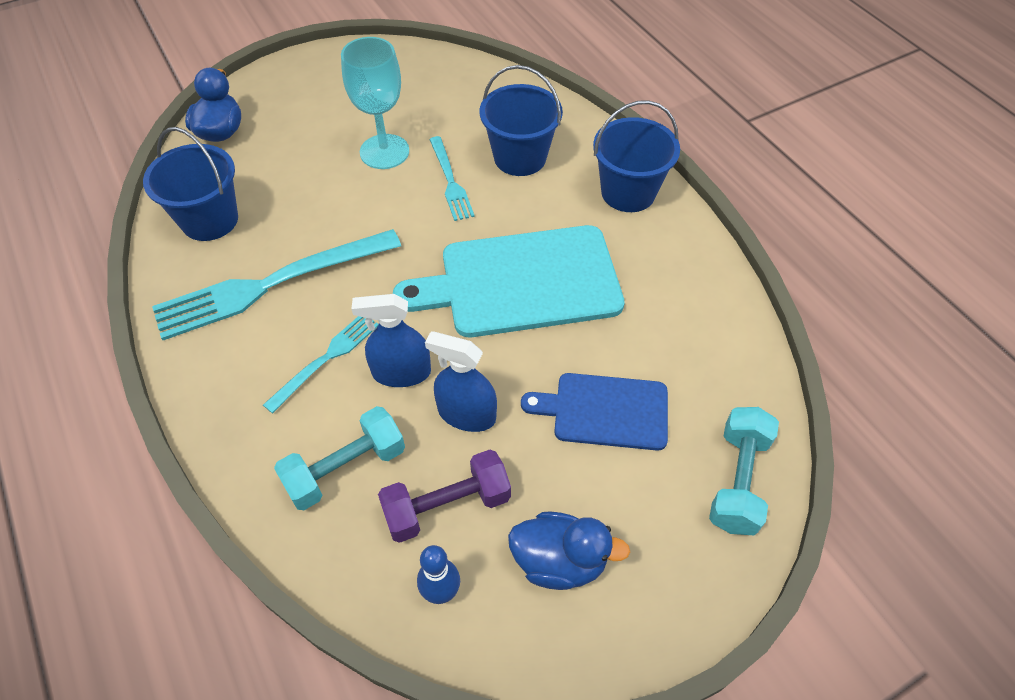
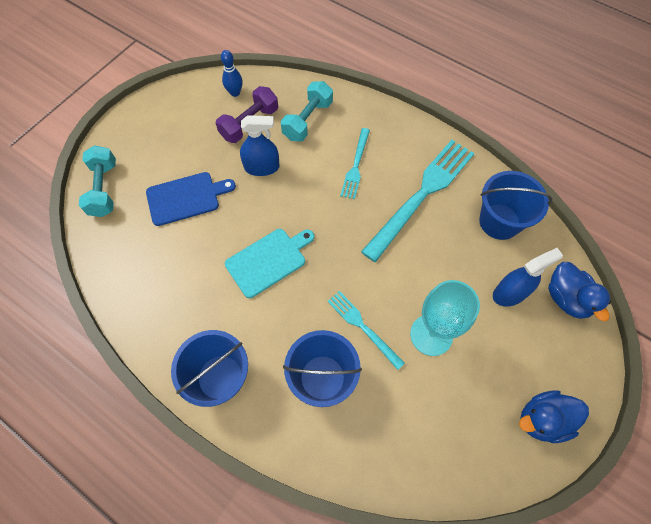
camera: 155 degrees right, 10 degrees up
blue spray bottle [352,294,431,387] -> blue spray bottle moved to [493,248,563,307]
turquoise cutting board [393,225,625,337] -> turquoise cutting board [225,229,314,298], size x0.59
blue duck [508,511,630,590] -> blue duck moved to [519,391,589,443]

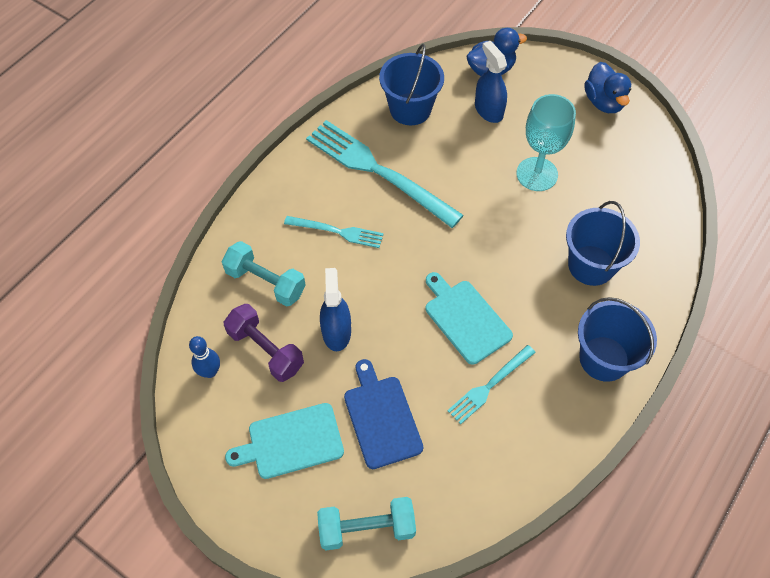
camera: 90 degrees left, 5 degrees down
turquoise fork [327,291,405,370] -> turquoise fork moved to [447,345,536,424]
none -> turquoise cutting board [225,403,344,479]

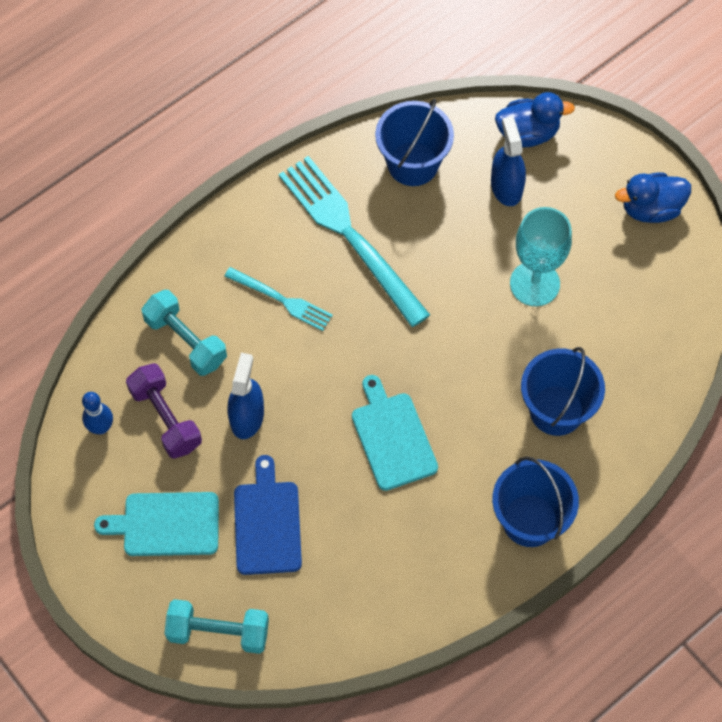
camera: 15 degrees right, 5 degrees up
turquoise fork [447,345,536,424] -> none
blue duck [584,62,631,113] -> blue duck turned 75 degrees clockwise [615,173,691,223]

